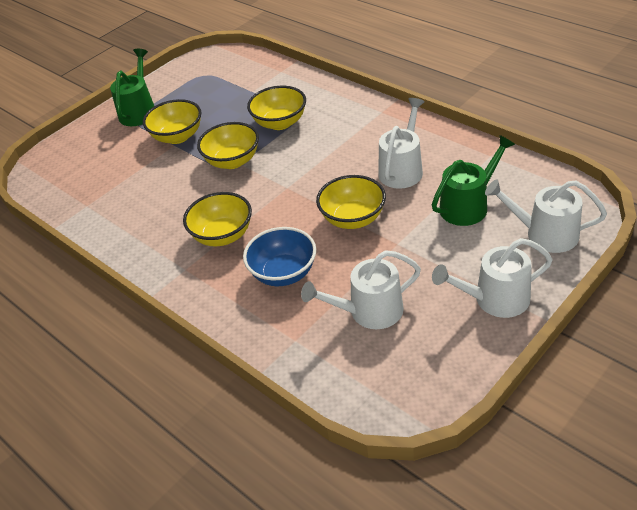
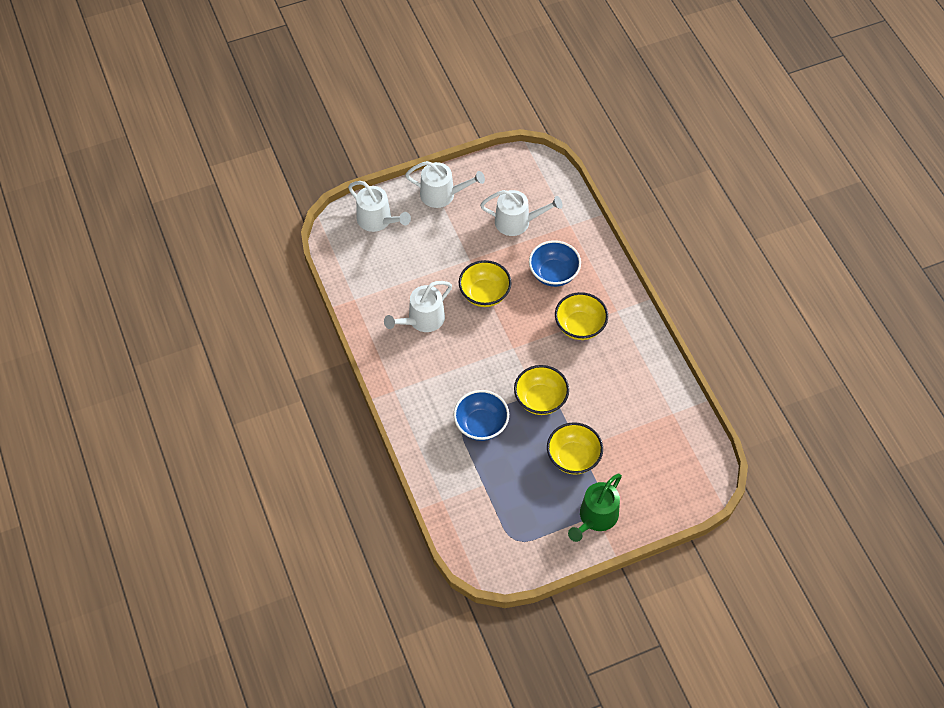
camera: 160 degrees left, 15 degrees up
yellow bowl [247,86,306,130] -> blue bowl [454,390,509,441]
green watering can [432,135,515,226] -> none

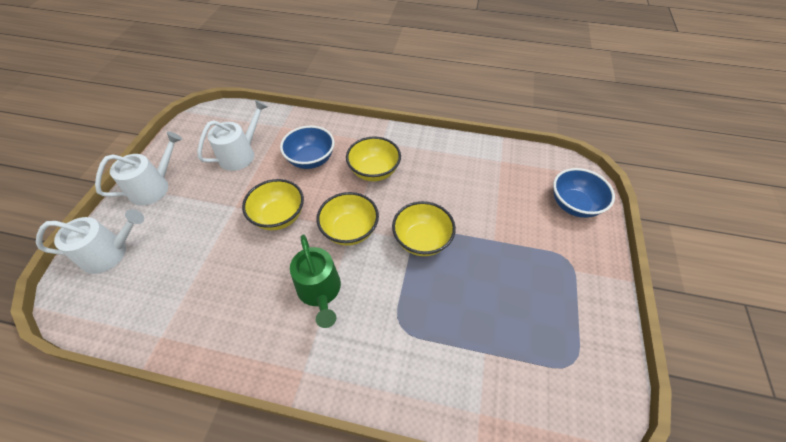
camera: 55 degrees left, 5 degrees down
white watering can [384,281,452,332] -> none
blue bowl [454,390,509,441] -> blue bowl moved to [553,168,615,218]
yellow bowl [547,422,603,475] -> yellow bowl moved to [316,192,379,246]
green watering can [568,474,622,542] -> green watering can moved to [290,234,341,328]

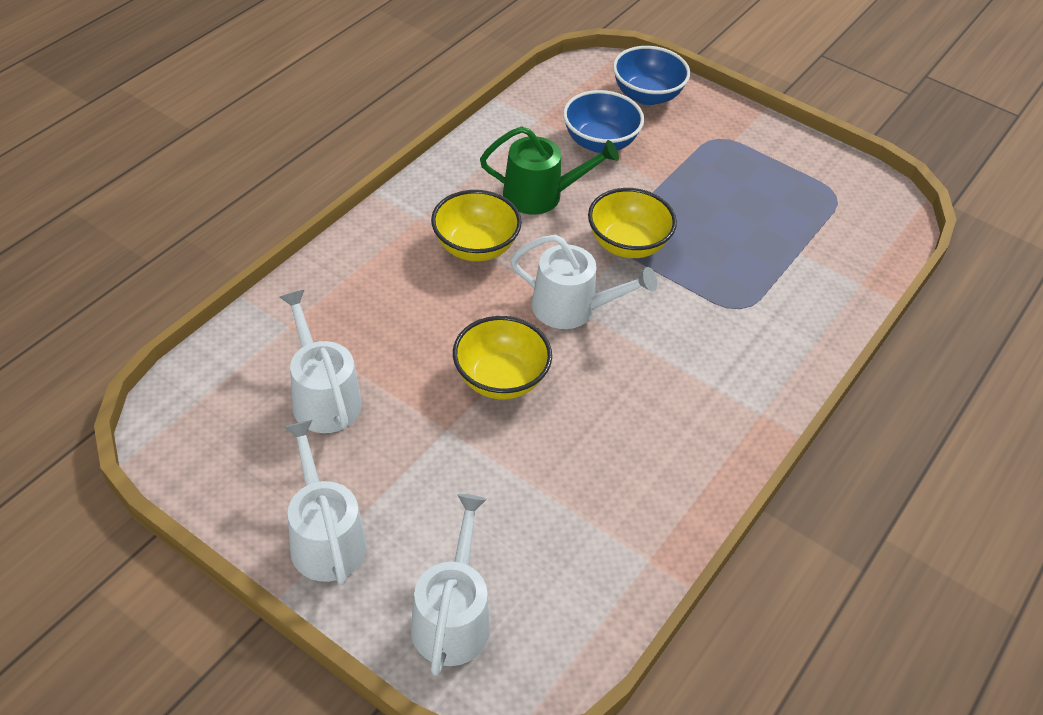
camera: 70 degrees left, 5 degrees down
blue bowl [280,126,334,169] -> blue bowl moved to [563,90,644,153]
green watering can [290,234,341,328] -> green watering can moved to [480,126,619,214]
yellow bowl [316,192,379,246] -> white watering can [511,234,657,329]

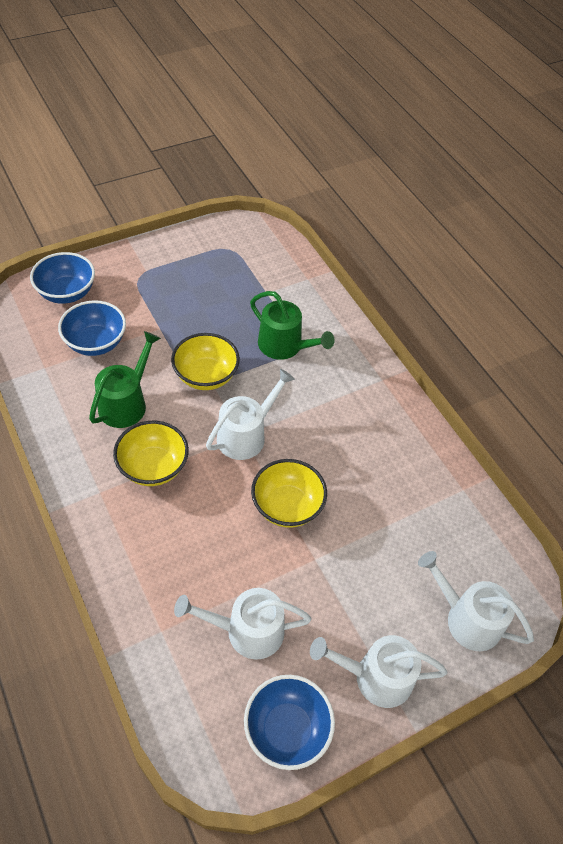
camera: 65 degrees left, 5 degrees up
none -> blue bowl [244,675,335,770]
none -> green watering can [250,291,335,360]

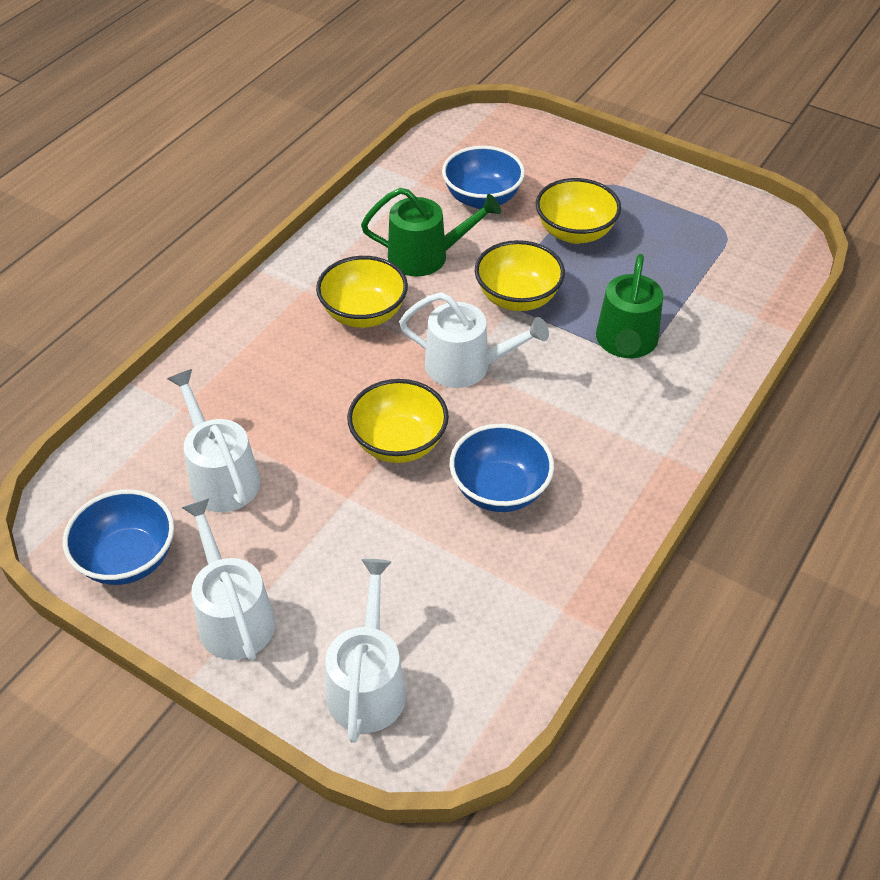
camera: 65 degrees right, 5 degrees down
blue bowl [30,252,95,304] -> blue bowl moved to [450,424,554,512]
none -> yellow bowl [536,178,621,244]

